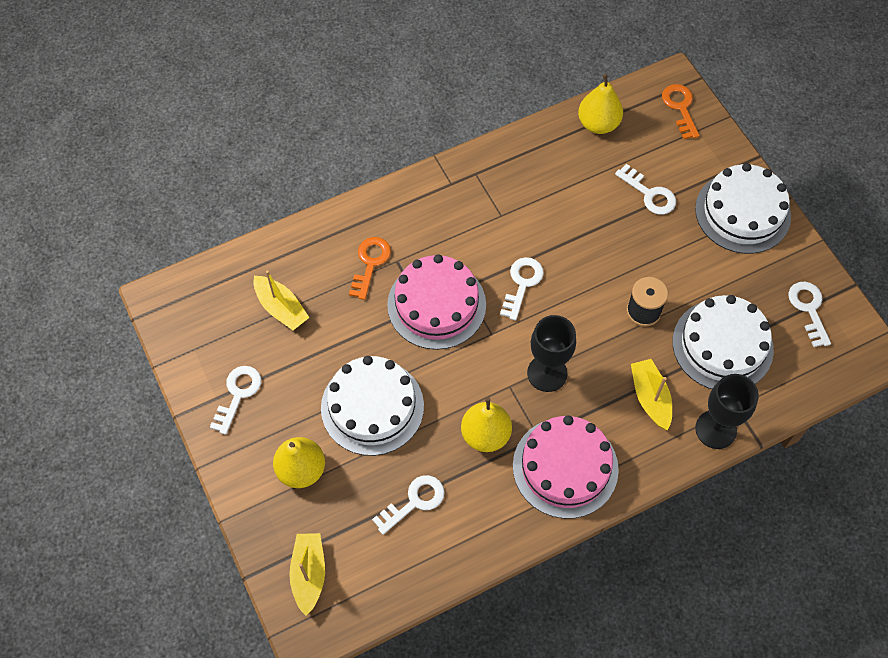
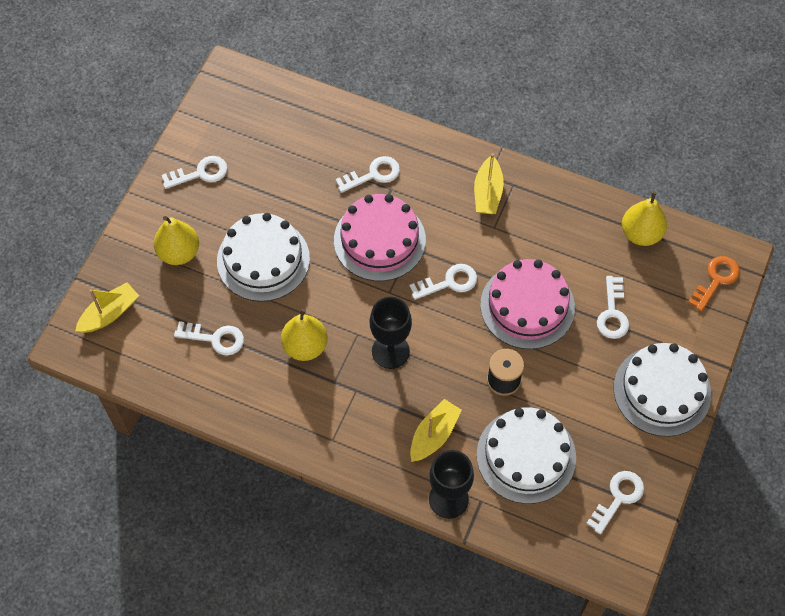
camera: 50 degrees right, 0 degrees up
yellow boat [253,270,310,330] -> yellow boat moved to [474,153,504,214]
orange key [349,237,391,300] -> white key [335,156,400,193]
pink cake [513,415,619,519] -> pink cake moved to [480,259,575,349]

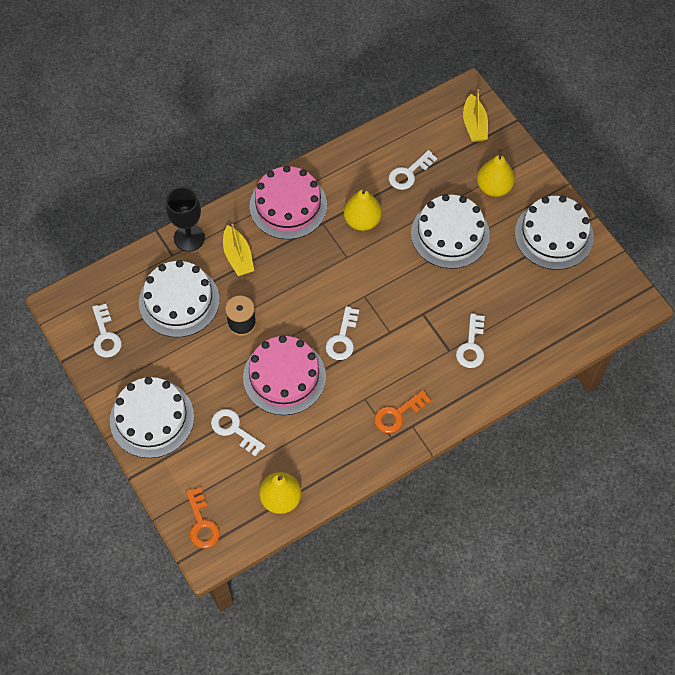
camera: 125 degrees right, 0 degrees up
white key [162,156,228,189] -> white cake [515,196,594,270]
pink cake [334,194,426,281] -> pink cake moved to [249,165,327,239]
black goblet [370,297,412,369] -> none
yellow boat [474,153,504,214] -> orange key [374,390,431,433]

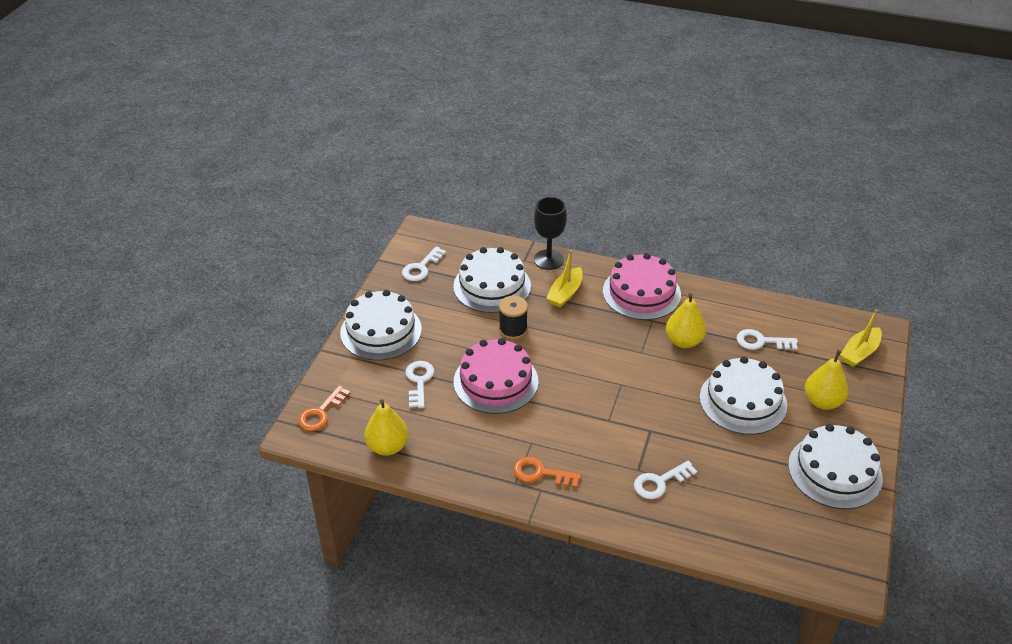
camera: 50 degrees right, 20 degrees down
white key [326,306,359,360] -> none

